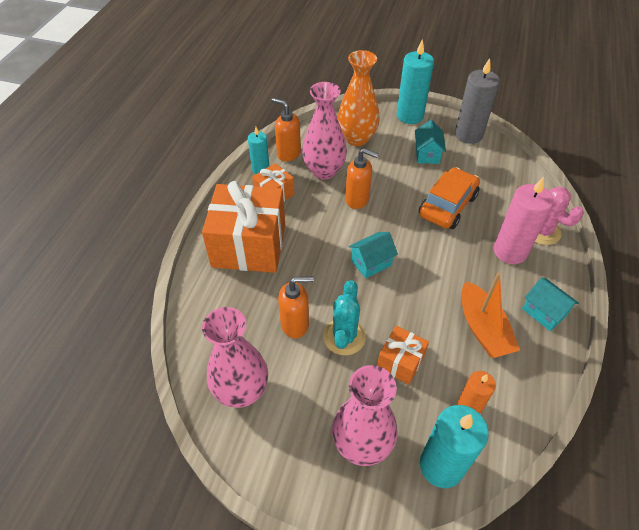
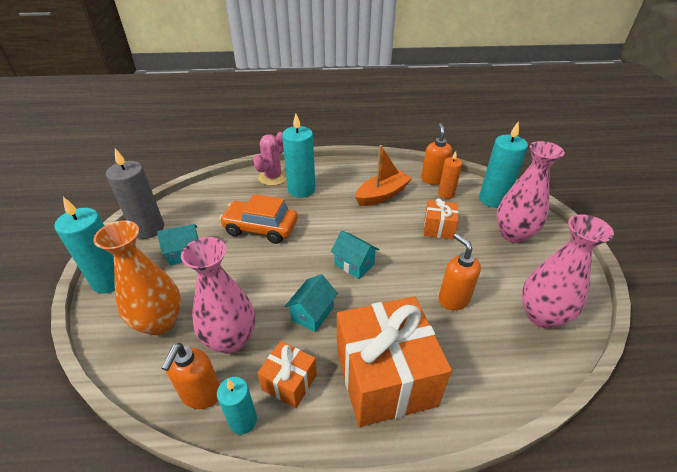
camera: 110 degrees left, 10 degrees down
turquoise cactus [323,280,366,355] -> none
orange soap dispenser [345,148,379,209] -> orange soap dispenser moved to [421,123,452,185]
pink candle [493,177,554,264] -> turquoise candle [282,114,315,198]
turquoise house [522,277,579,331] -> turquoise house moved to [285,274,338,332]

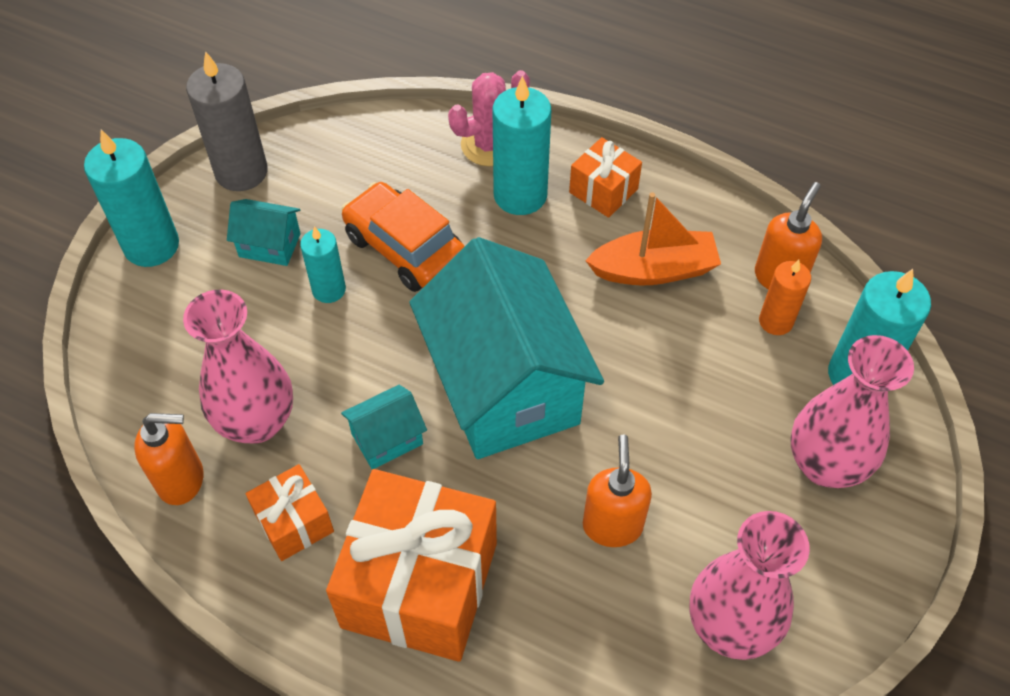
camera: 30 degrees right, 15 degrees up
orange vase [93,220,181,335] -> none
orange soap dispenser [161,343,220,409] -> orange soap dispenser turned 135 degrees counterclockwise [134,413,204,505]
turquoise candle [217,377,257,435] -> turquoise candle moved to [300,226,346,303]
turquoise house [331,231,379,279] -> turquoise house [409,237,604,459], size x2.40
orange gift [424,199,458,239] -> orange gift moved to [569,137,642,218]

